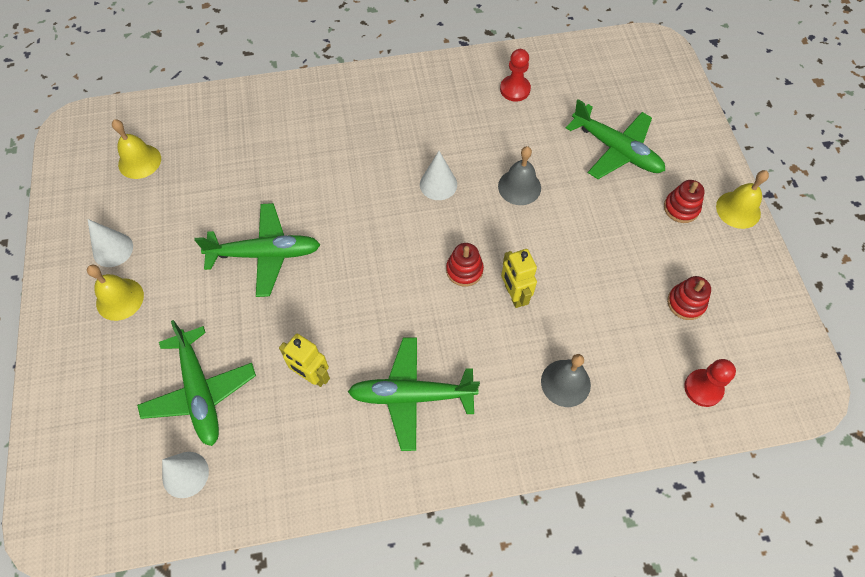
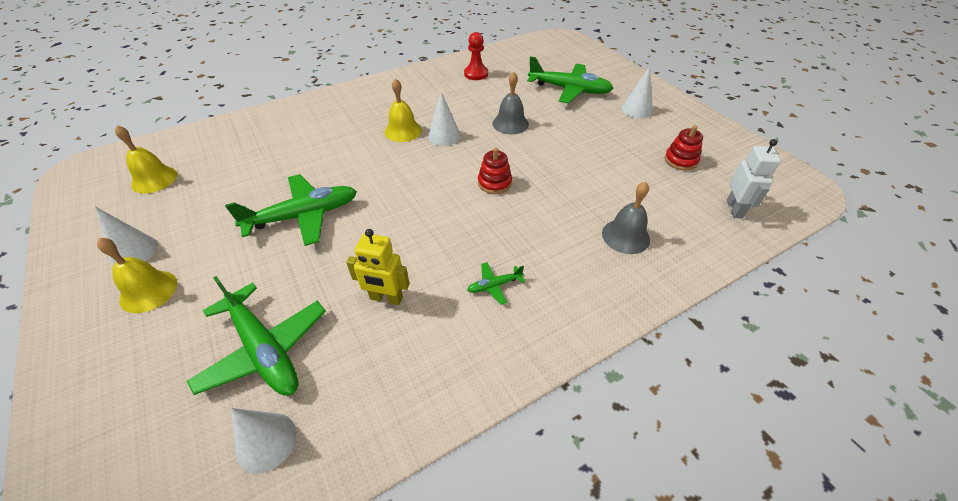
camera: 20 degrees left, 15 degrees down
green plane [348,338,480,451] -> green plane [467,262,525,305], size x0.45
yellow robot [501,249,537,308] -> none
red stacking toy [664,180,705,223] -> white cone [621,67,653,119]
red pawn [684,359,736,407] -> white robot [727,139,781,218]
yellow bell [716,170,769,229] -> yellow bell moved to [385,78,422,142]

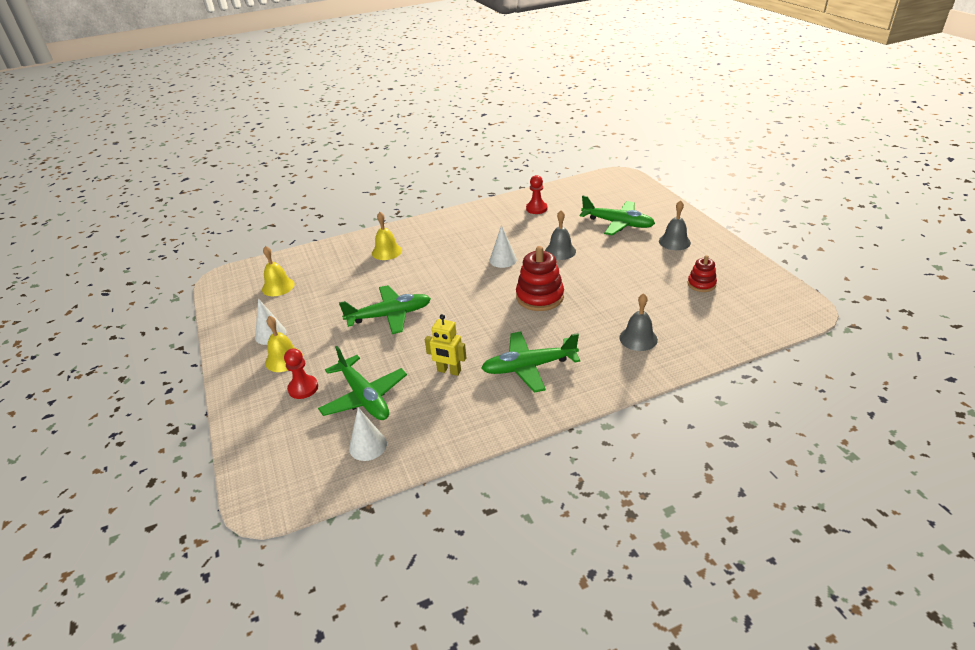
camera: 10 degrees right, 10 degrees down
yellow bell [385,78,422,142] -> yellow bell moved to [372,212,402,260]
green plane [467,262,525,305] -> green plane [481,331,581,393], size x2.24
red stacking toy [478,148,512,194] -> red stacking toy [516,246,564,311], size x1.73
white cone [621,67,653,119] -> grey bell [659,200,691,250]
white robot [727,139,781,218] -> none
none -> red pawn [284,348,318,399]

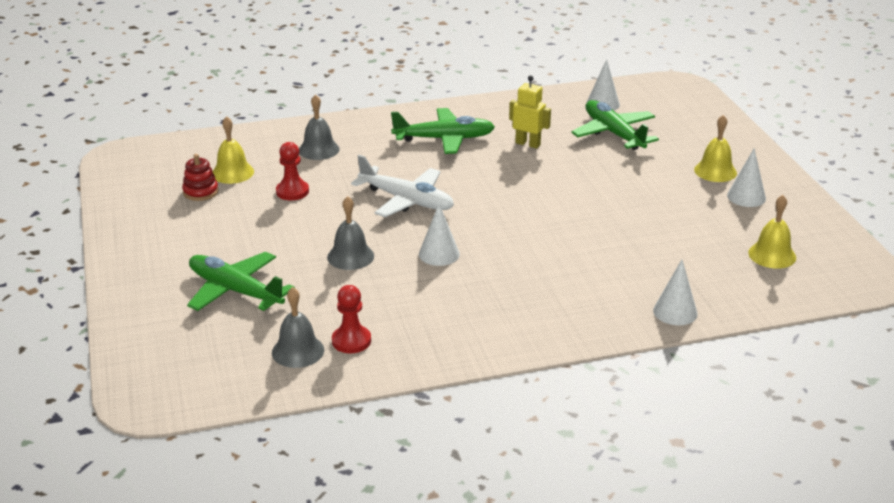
camera: 175 degrees left, 5 degrees down
red pawn [284,348,318,399] -> red pawn moved to [276,142,309,200]
green plane [339,285,431,334] -> none
yellow bell [372,212,402,260] -> yellow bell moved to [212,116,254,184]
red stacking toy [516,246,564,311] -> white plane [351,155,454,217]
grey bell [659,200,691,250] -> grey bell moved to [272,287,324,368]
none -> white cone [653,260,698,325]

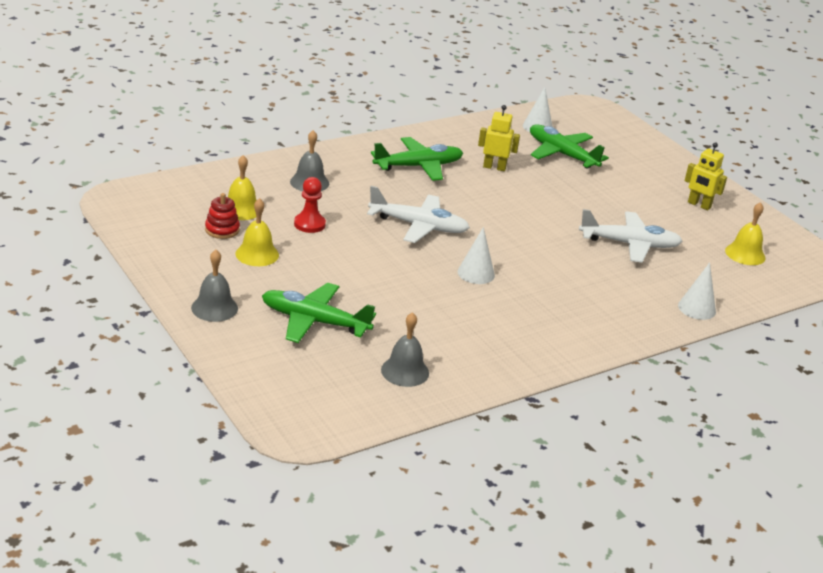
camera: 20 degrees left, 0 degrees up
grey bell [327,196,374,270] -> grey bell moved to [191,250,238,322]
red pawn [332,285,371,353] -> none
yellow bell [694,115,737,182] -> yellow bell moved to [236,198,279,266]
white cone [727,149,766,207] -> yellow robot [684,142,727,210]
none -> white plane [579,209,683,263]

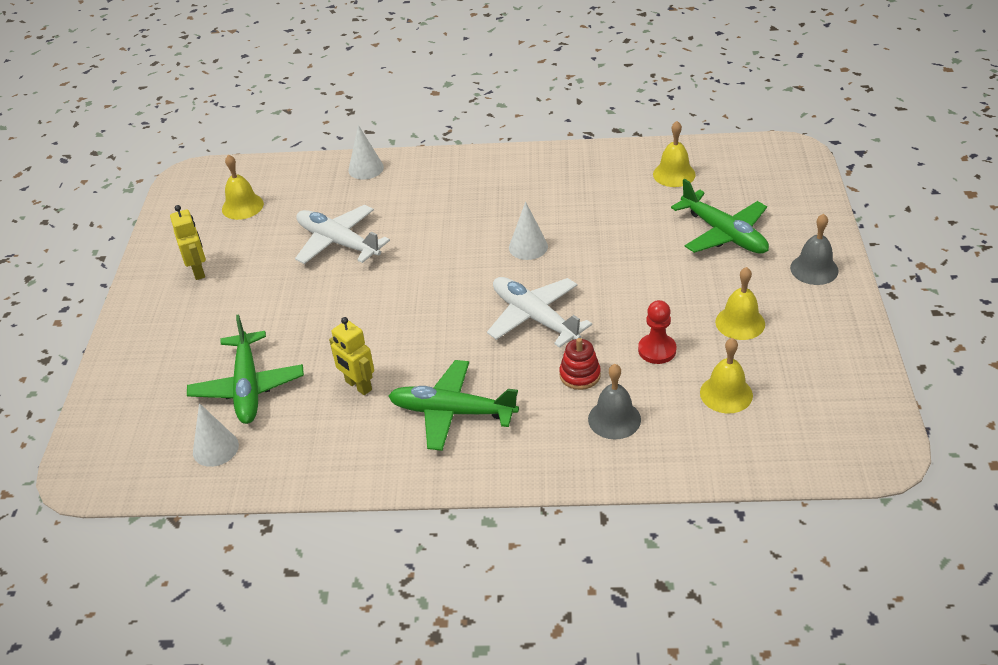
camera: 140 degrees left, 10 degrees up
red stacking toy [205,193,240,239] -> red stacking toy moved to [559,338,601,390]
grey bell [381,312,429,387] -> yellow bell [653,121,696,187]

